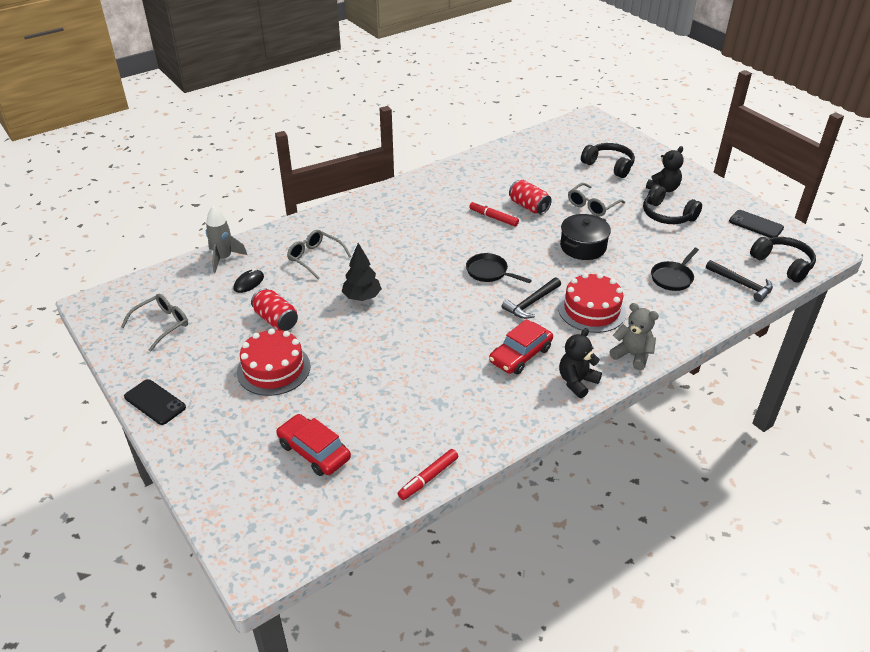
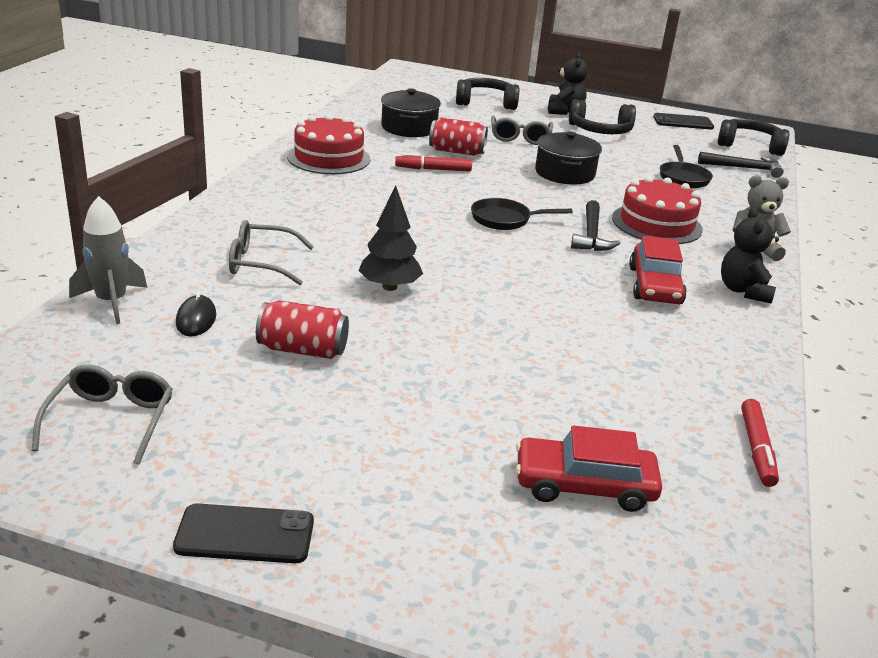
camera: 40 degrees left, 10 degrees down
red cake [237,328,310,396] -> red cake moved to [287,114,370,174]
none -> black pot [381,88,441,137]

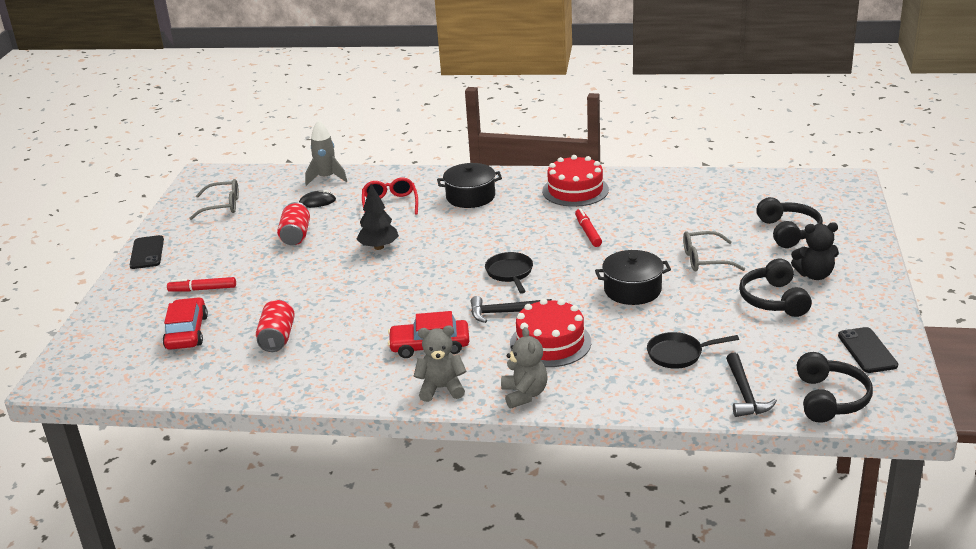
camera: 85 degrees right, 0 degrees up
grey glasses [229,220,314,285] -> red glasses [362,178,418,214]
black pot [381,88,441,137] -> black pot moved to [437,163,502,208]
red can [429,117,488,156] -> red can moved to [256,300,295,352]
black teddy bear [721,207,779,303] -> grey teddy bear [414,326,467,402]
red marker [741,399,779,487] -> red marker moved to [167,277,236,291]

